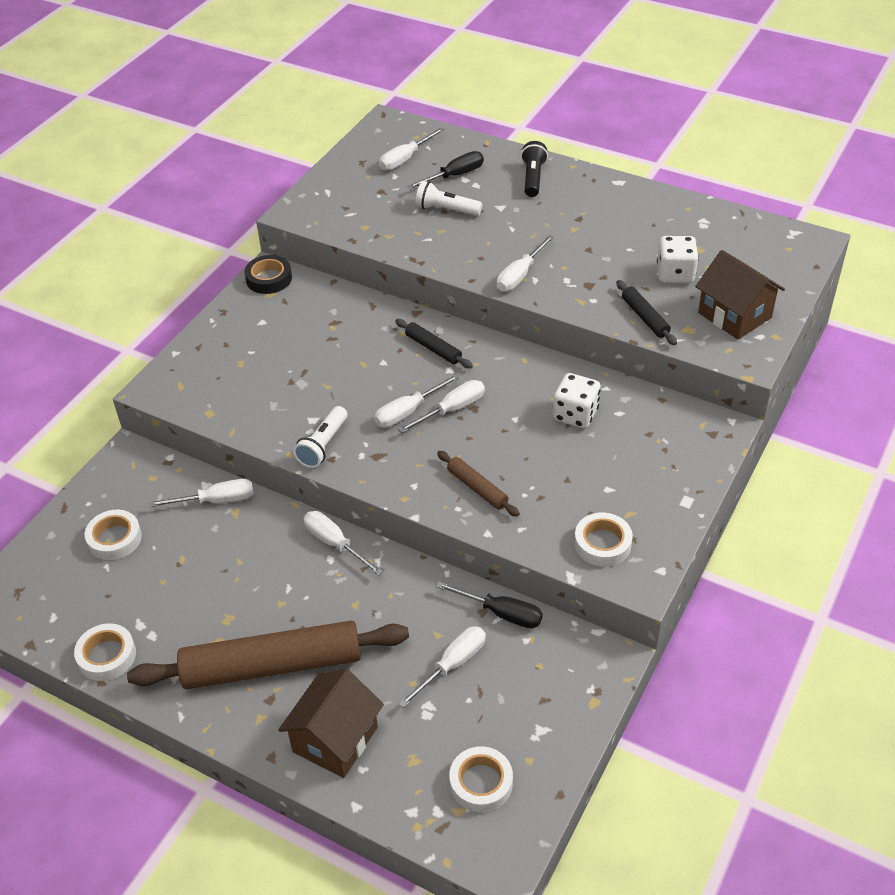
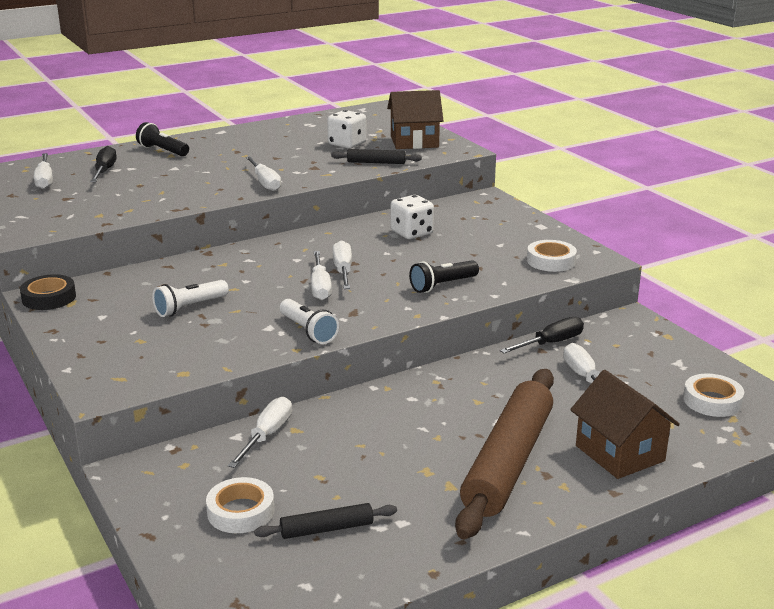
camera: 60 degrees left, 20 degrees down
white tape [74,623,136,681] -> none
white screwdriver [304,511,383,576] -> none
black rolling pin [395,319,473,368] -> black rolling pin moved to [254,503,397,539]
white flashlight [416,181,482,216] -> white flashlight moved to [152,280,229,317]
brown rolling pin [437,451,520,517] -> black flashlight [409,260,479,293]

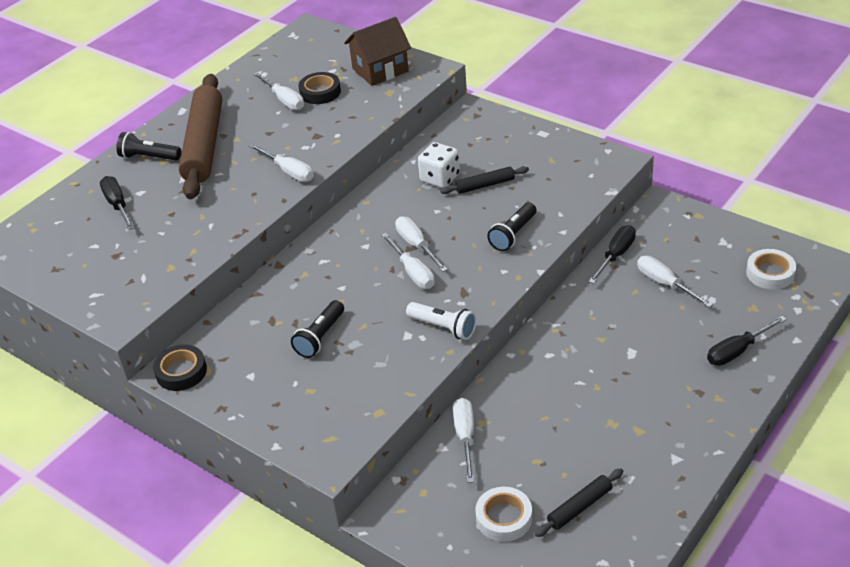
camera: 20 degrees left, 15 degrees up
white screwdriver [34,153,53,189] -> white screwdriver moved to [253,72,304,110]
white flashlight [152,280,229,317] -> black flashlight [291,300,344,358]
white dice [327,110,367,148] -> black tape [298,72,341,104]
black rolling pin [331,149,422,164] -> black rolling pin moved to [440,166,529,194]
brown rolling pin [455,369,554,539] -> brown rolling pin moved to [179,74,222,199]
white tape [527,240,577,272] -> none
brown house [570,370,680,479] -> black screwdriver [707,316,787,366]

